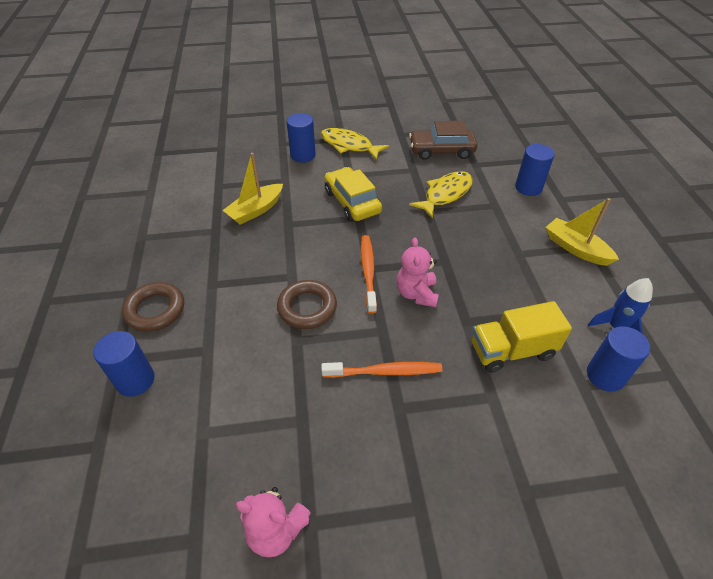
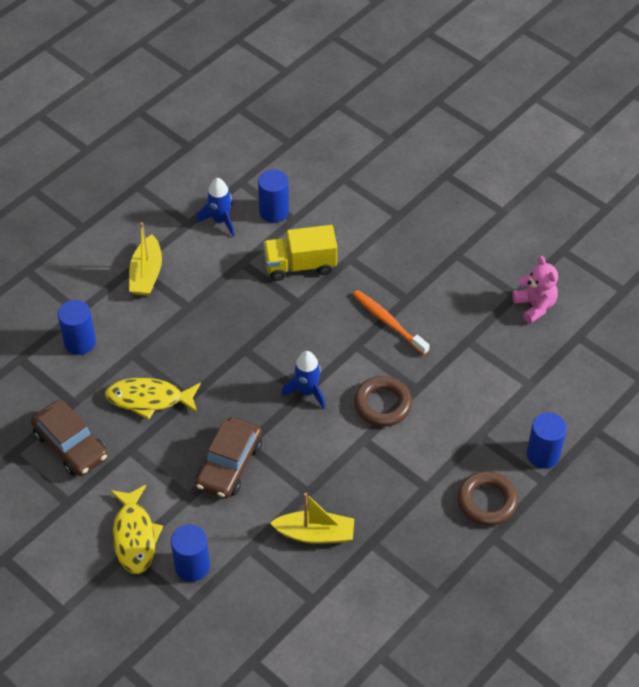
camera: 130 degrees left, 5 degrees up
yellow car [324,167,382,221] -> brown car [195,417,262,499]
orange toothbrush [361,235,377,314] -> blue rocket [281,351,325,409]
pink teddy bear [396,237,439,307] -> none
yellow truck [472,301,572,373] -> yellow truck turned 135 degrees clockwise [263,225,337,281]

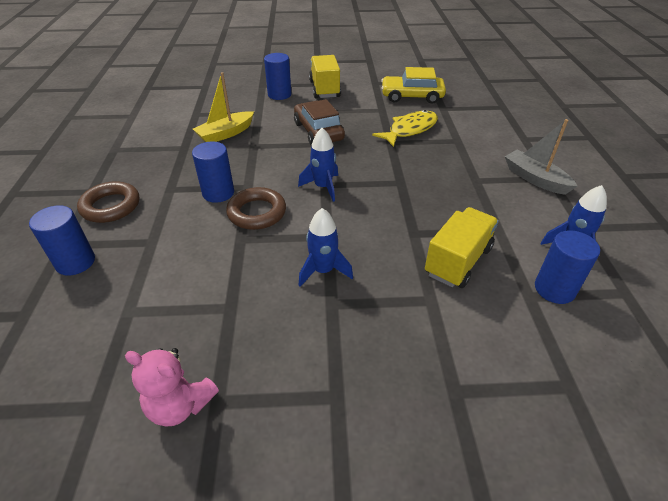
camera: 135 degrees right, 10 degrees down
brown car [31,401,108,476] -> yellow car [381,67,446,104]
blue cylinder [58,300,96,355] -> blue cylinder moved to [192,142,234,203]
yellow fish [110,485,163,574] -> yellow truck [309,55,341,99]
yellow boat [129,222,162,296] -> grey boat [505,119,577,195]
orange toothbrush [353,290,430,355] -> blue rocket [298,208,353,287]

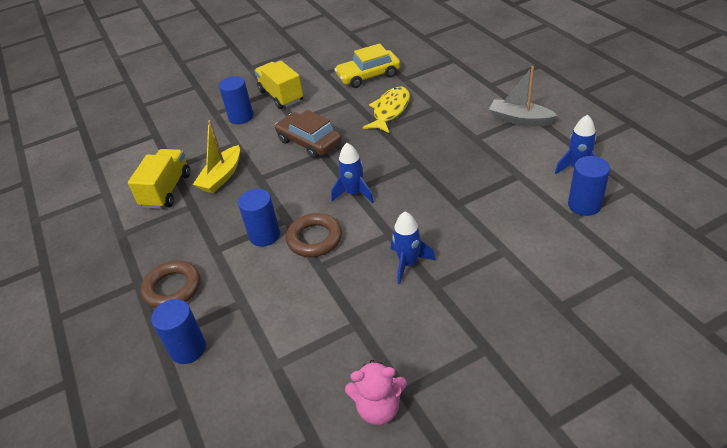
camera: 20 degrees left, 0 degrees up
yellow truck [425,207,499,288] -> yellow truck moved to [128,149,190,209]

